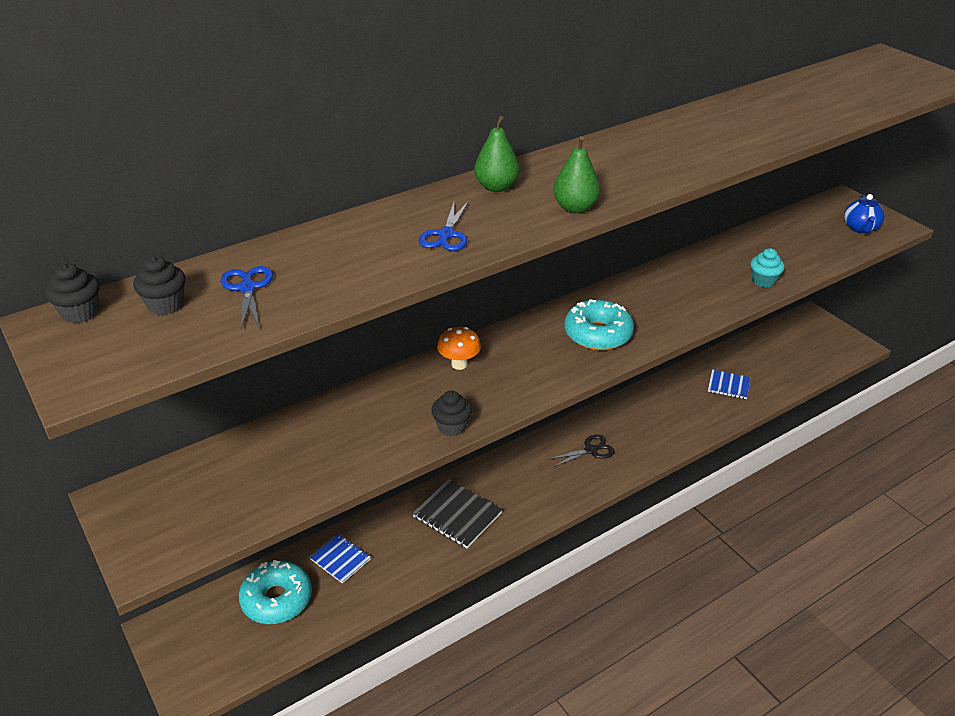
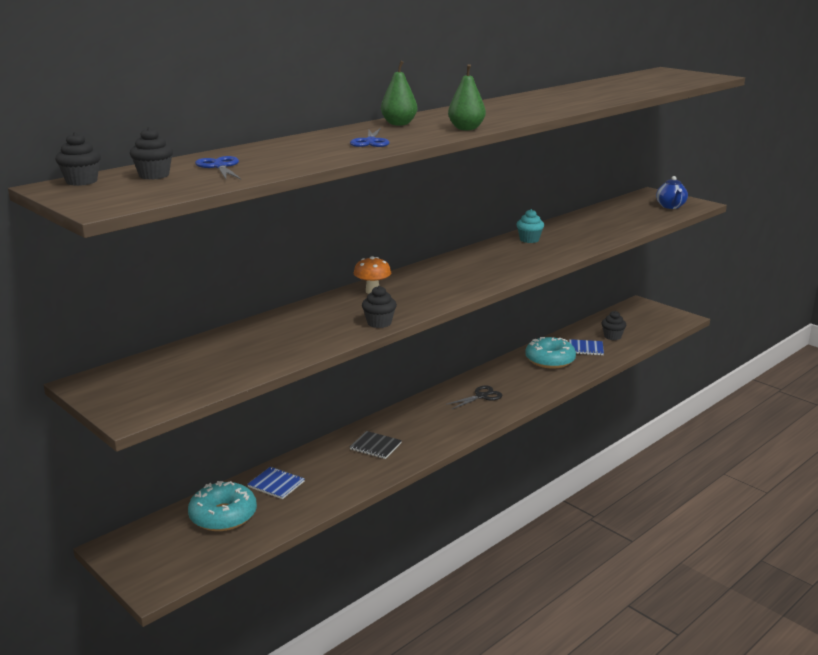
camera: 10 degrees left, 15 degrees down
black notebook [412,479,503,548] -> black notebook [350,431,402,459], size x0.65
turquoise donut [564,299,634,350] -> turquoise donut moved to [525,337,576,369]
turquoise cupcake [750,248,785,287] -> turquoise cupcake moved to [516,209,544,243]
none -> black cupcake [602,311,626,340]

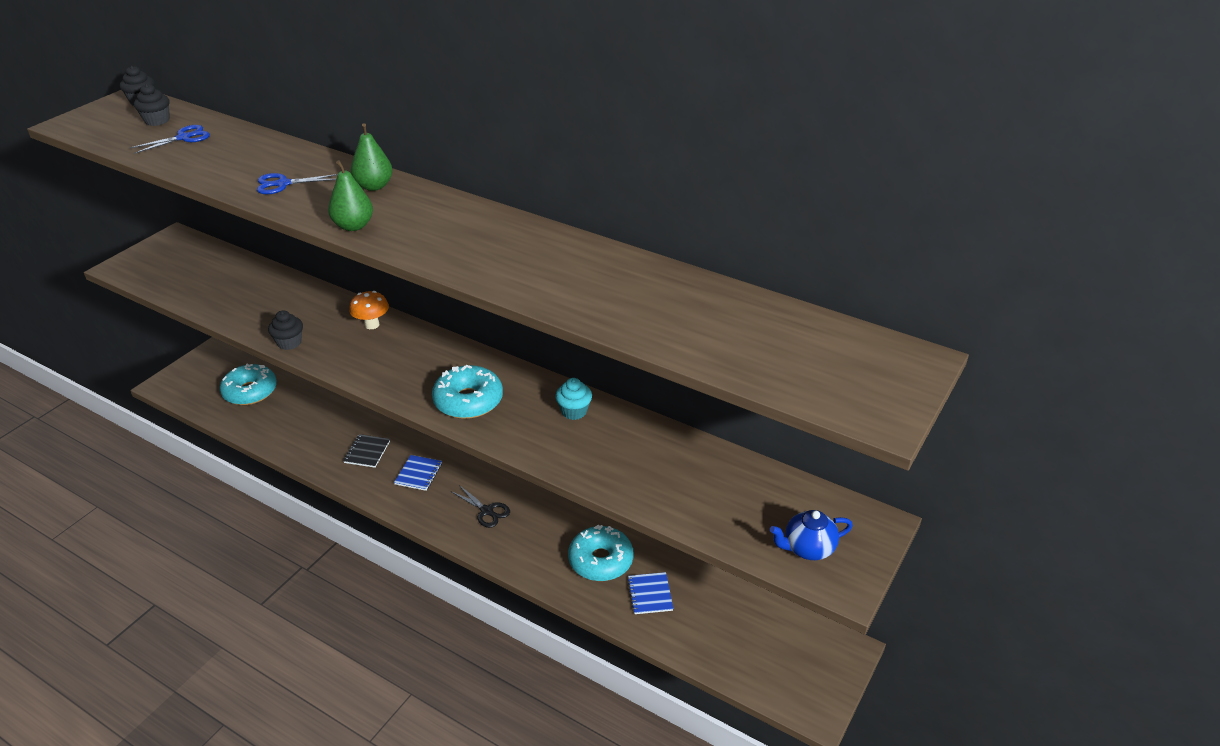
camera: 75 degrees right, 15 degrees up
blue notebook [247,467,305,499] -> blue notebook moved to [394,455,442,491]
black cupcake [602,311,626,340] -> none
none -> turquoise donut [432,365,503,419]

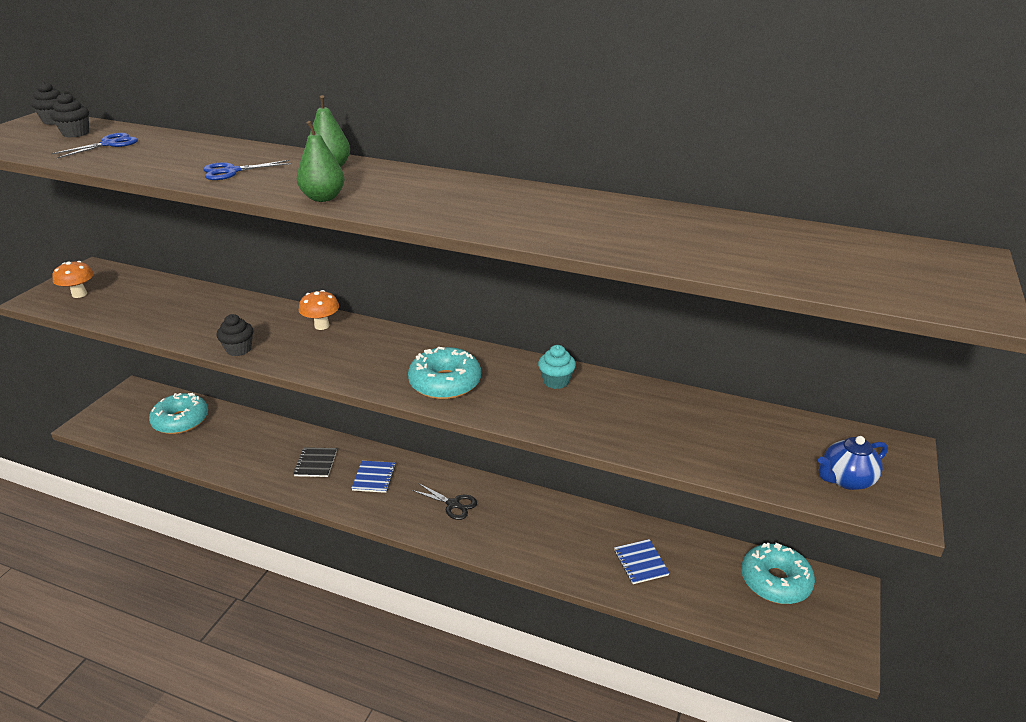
camera: 10 degrees left, 5 degrees down
turquoise donut [568,525,634,581] -> turquoise donut moved to [741,543,815,604]
none -> orange mushroom [52,261,94,298]

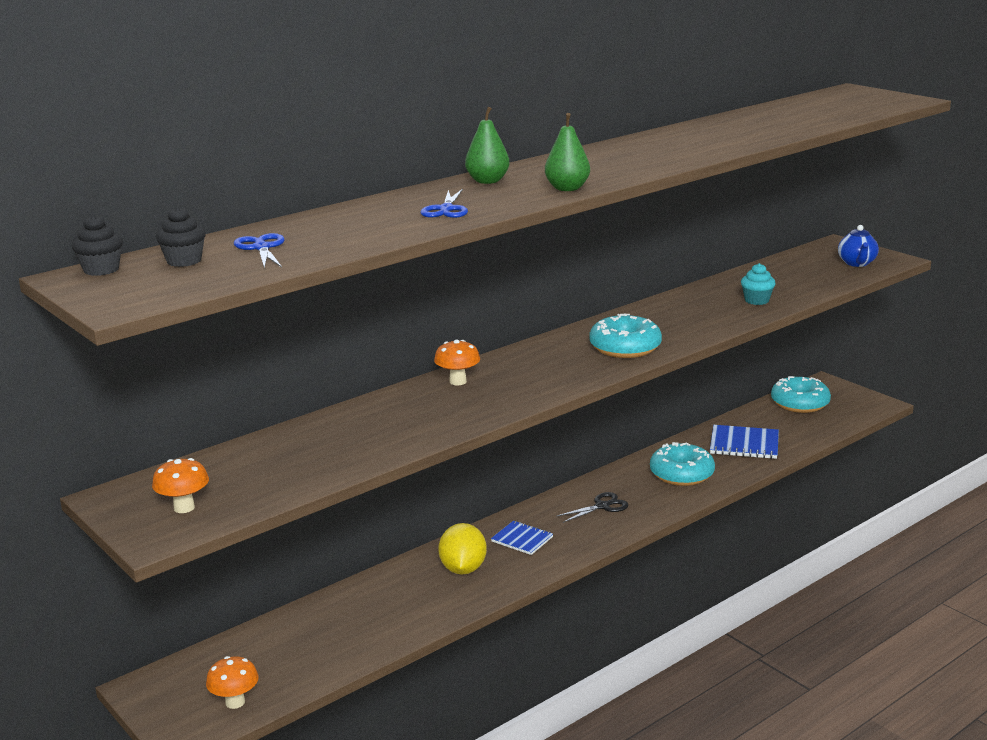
camera: 60 degrees left, 10 degrees down
turquoise donut [149,393,208,434] -> turquoise donut moved to [650,442,715,486]
black cupcake [217,314,253,356] -> none
black notebook [293,447,337,477] -> yellow lemon [438,523,487,575]
turquoise cupcake [538,345,576,389] -> turquoise cupcake moved to [741,263,776,305]
blue notebook [614,539,670,584] -> blue notebook [710,425,779,459], size x1.54
none -> orange mushroom [206,656,259,709]

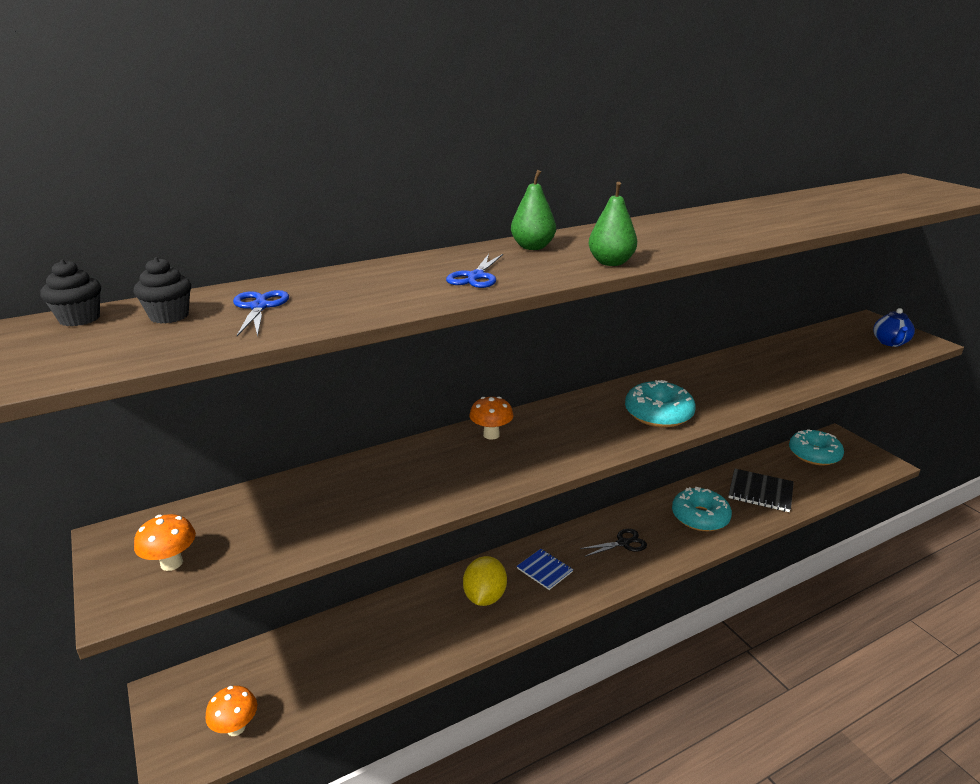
camera: 10 degrees right, 5 degrees up
blue notebook [710,425,779,459] -> black notebook [728,469,794,512]
turquoise cupcake [741,263,776,305] -> none

